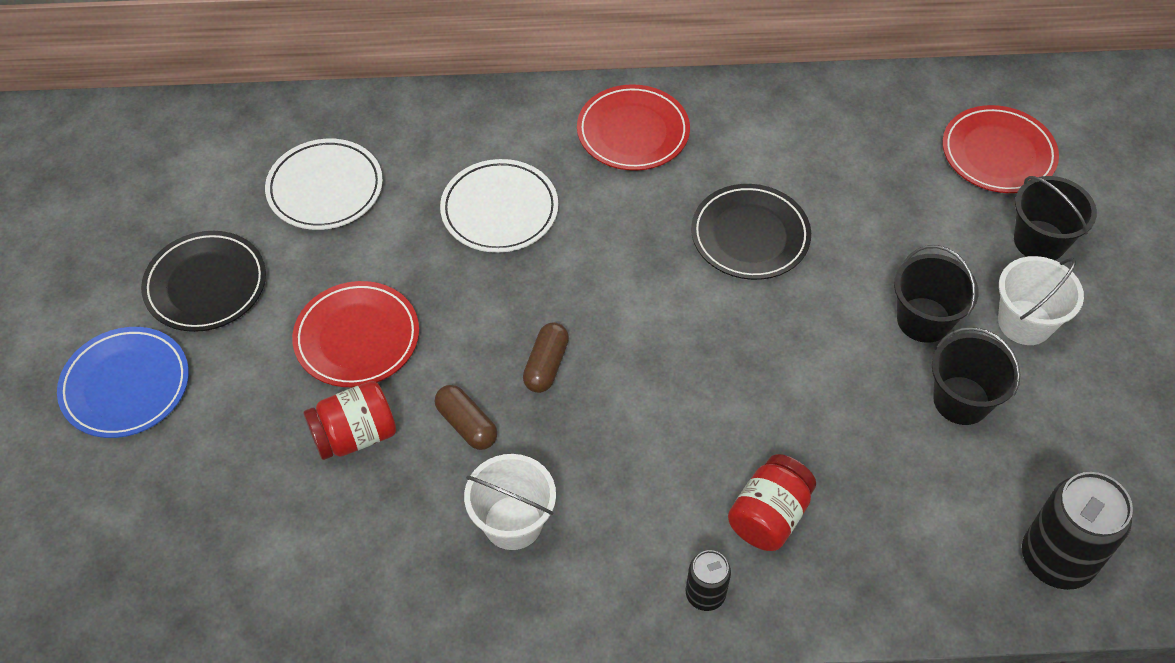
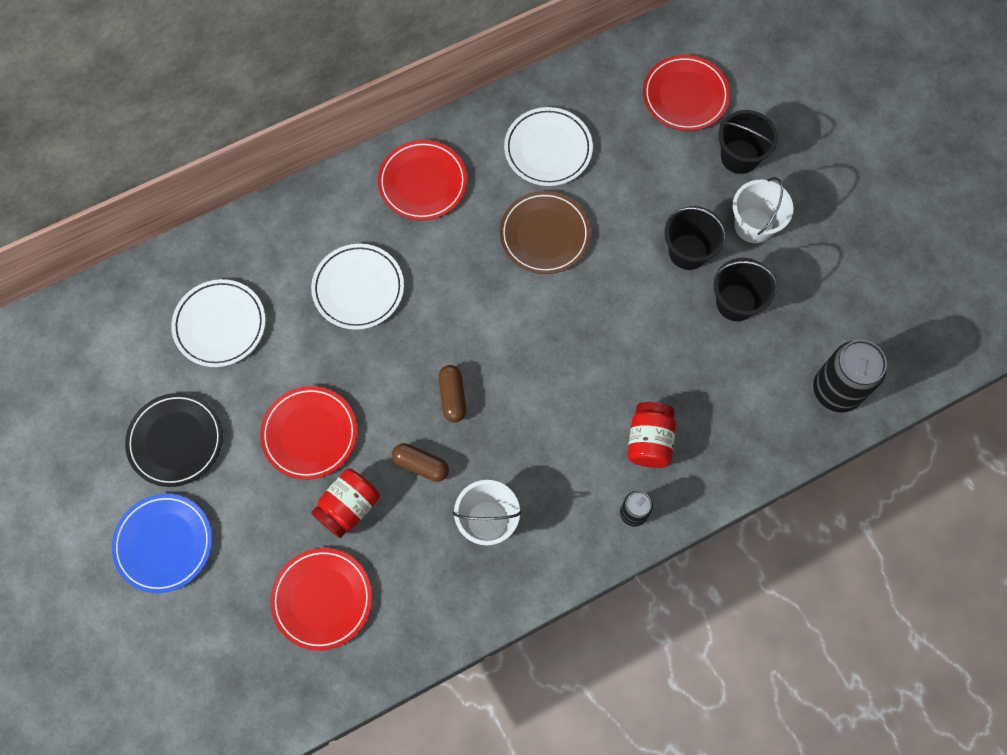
camera: 25 degrees left, 15 degrees up
black plate [691,184,811,280] -> brown plate [500,191,591,274]
none -> red plate [270,548,372,651]
none -> white plate [504,107,593,186]

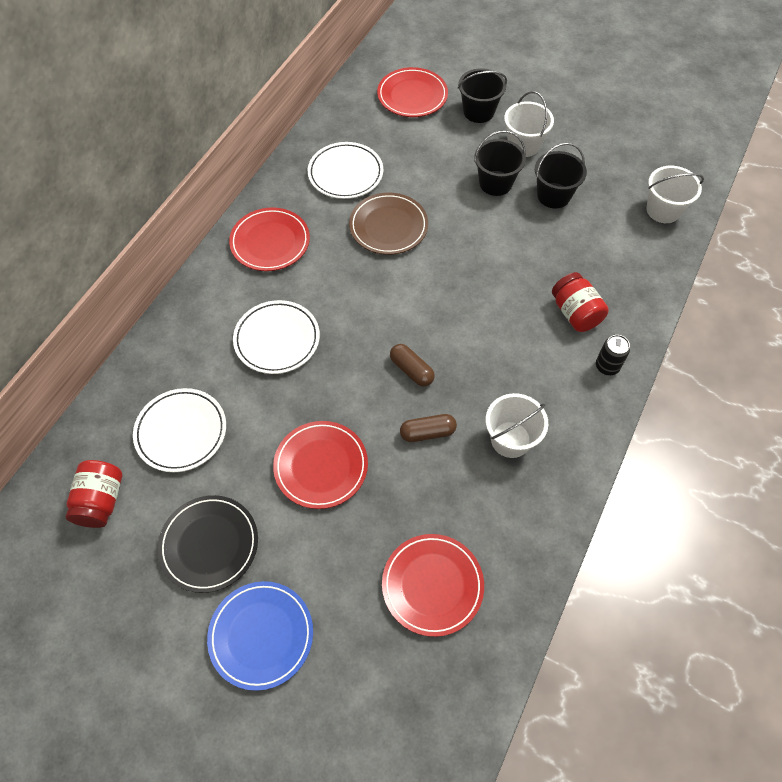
camera: 35 degrees left, 10 degrees down
red jar [311,469,380,538] -> red jar moved to [65,460,122,528]
black can [813,340,887,413] -> white bucket [647,166,704,223]

